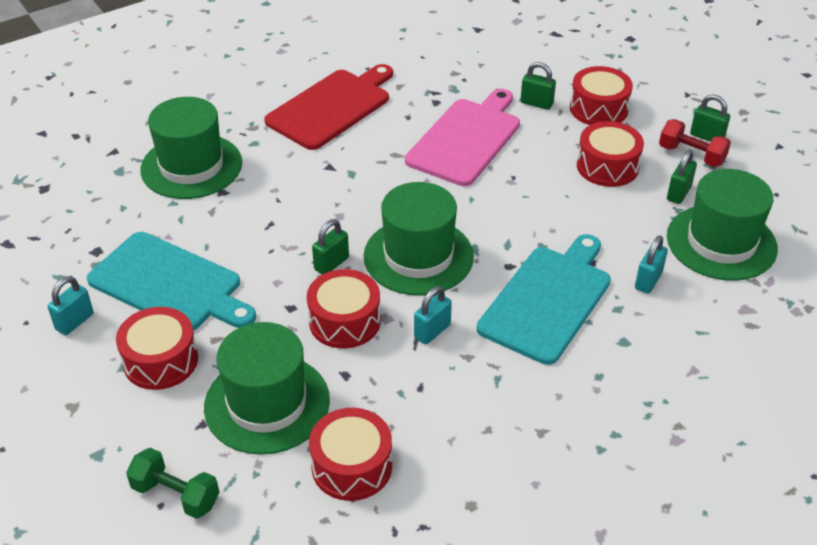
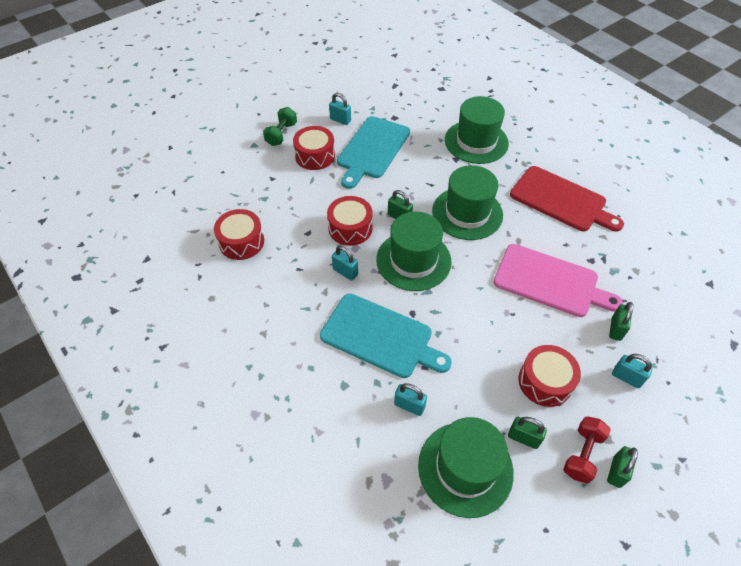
camera: 85 degrees right, 10 degrees up
green dumbbell [126,448,219,519] -> green dumbbell moved to [263,107,297,146]
green hat [204,322,330,455] -> green hat moved to [432,165,503,240]
red drum [570,66,633,125] -> turquoise padlock [612,354,652,388]

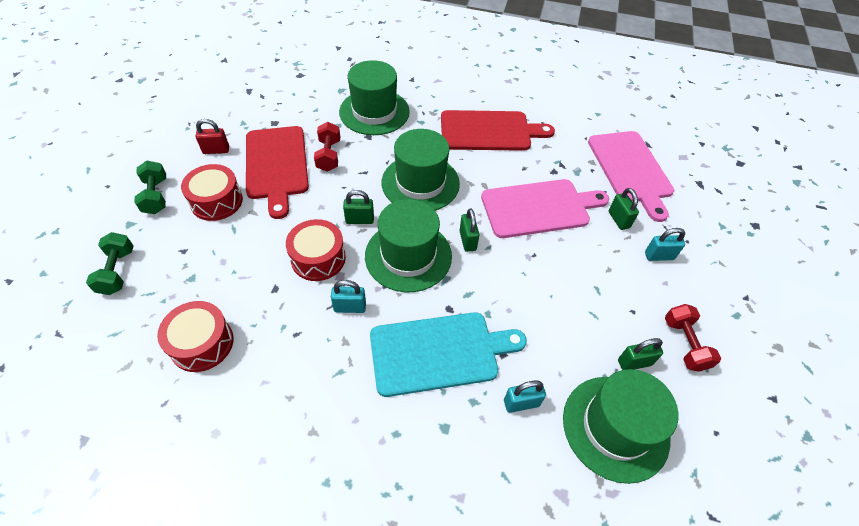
camera: 40 degrees left, 0 degrees up
turquoise padlock [329,93,351,125] -> red padlock [195,119,229,154]
turquoise cutting board [337,116,410,189] -> red cutting board [246,126,309,219]
red drum [518,345,581,407] -> none
green padlock [607,446,638,488] -> green padlock moved to [460,208,480,252]
none -> green dumbbell [86,232,134,295]
none -> red dumbbell [314,122,340,171]
none -> pink cutting board [588,131,674,222]

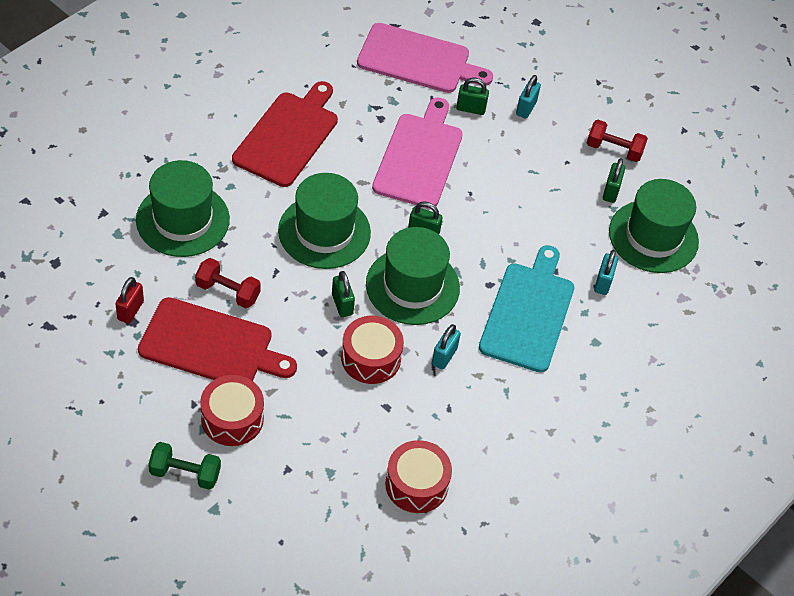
camera: 65 degrees left, 0 degrees up
green dumbbell [86,232,134,295] -> none
red padlock [195,119,229,154] -> red padlock moved to [115,277,144,324]
green padlock [343,190,374,224] -> green padlock turned 45 degrees counterclockwise [332,271,355,317]

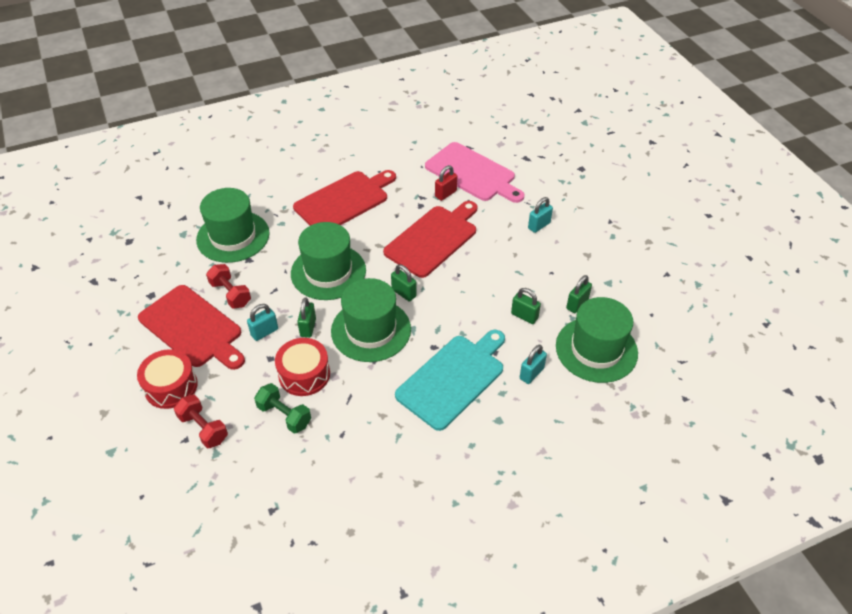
camera: 30 degrees right, 5 degrees down
red padlock [115,277,144,324] -> red padlock moved to [435,165,457,201]
green dumbbell [148,442,221,490] -> green dumbbell moved to [254,383,311,433]
pink cutting board [372,97,463,209] -> red cutting board [383,201,478,278]
red drum [385,440,452,513] -> none
turquoise padlock [432,324,461,370] -> turquoise padlock moved to [247,304,278,341]
green padlock [456,77,489,115] -> green padlock moved to [511,288,541,324]
red dumbbell [587,120,648,162] -> red dumbbell moved to [174,394,228,448]

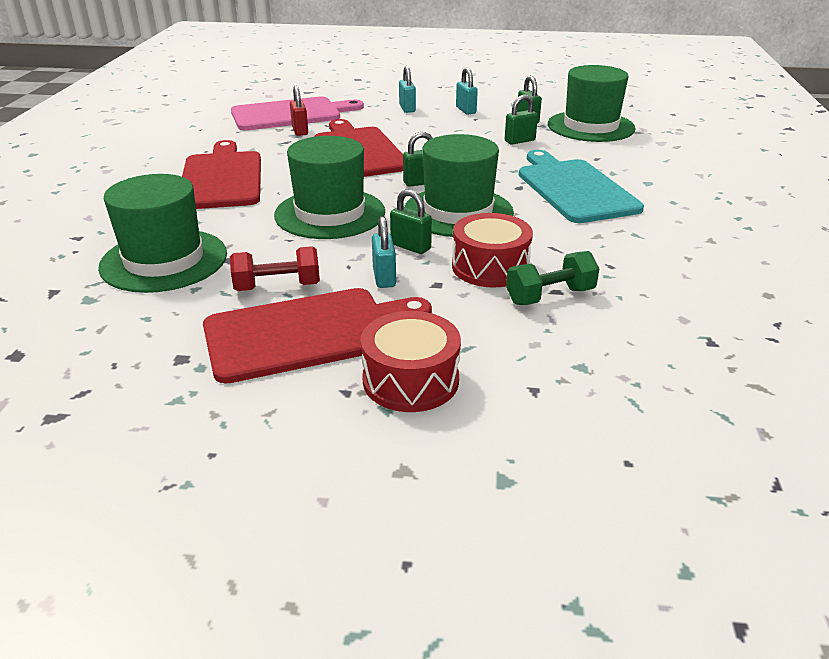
camera: 60 degrees left, 15 degrees down
red dumbbell [174,394,228,448] -> none
turquoise padlock [520,345,547,384] -> turquoise padlock moved to [456,67,478,115]

